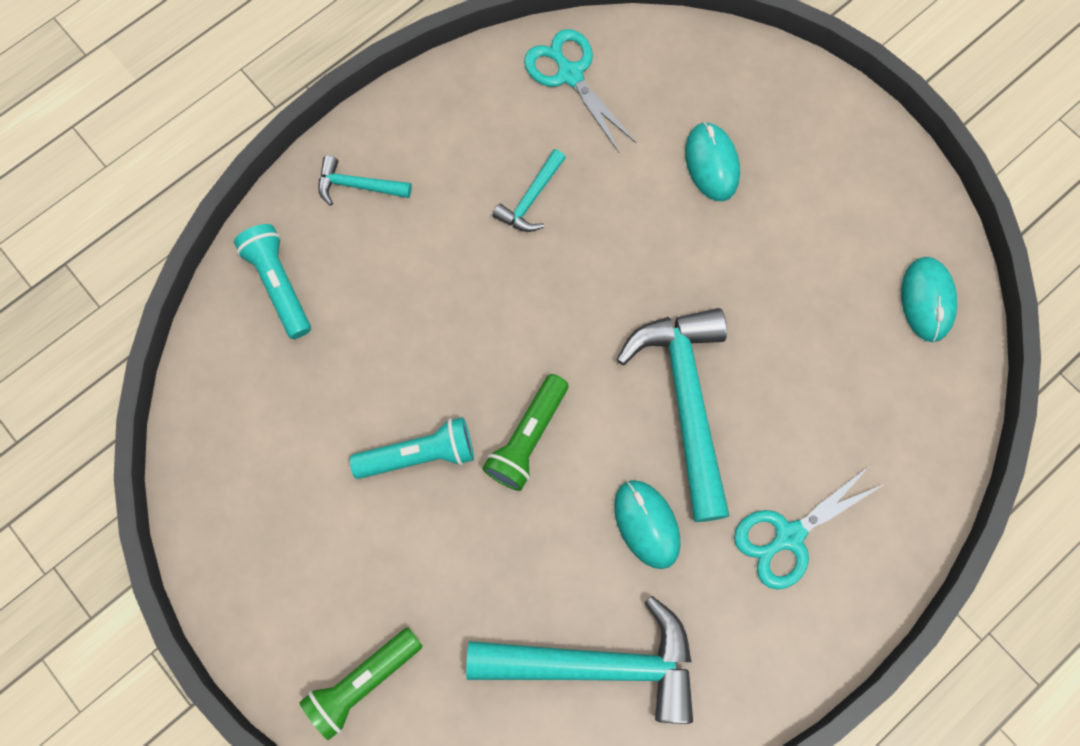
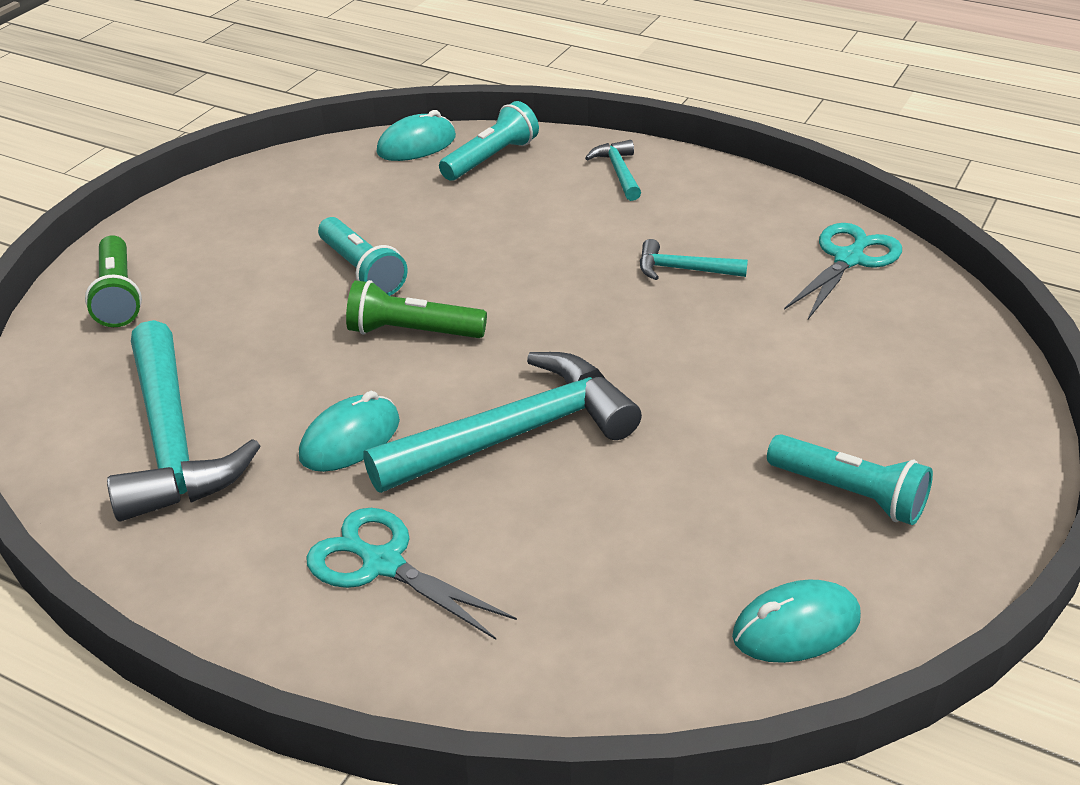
camera: 70 degrees right, 35 degrees down
green flashlight [299,628,422,740] -> green flashlight turned 135 degrees counterclockwise [85,235,142,327]
turquoise mouse [685,122,740,201] -> turquoise mouse moved to [377,110,456,161]
none -> turquoise flashlight [767,434,933,525]

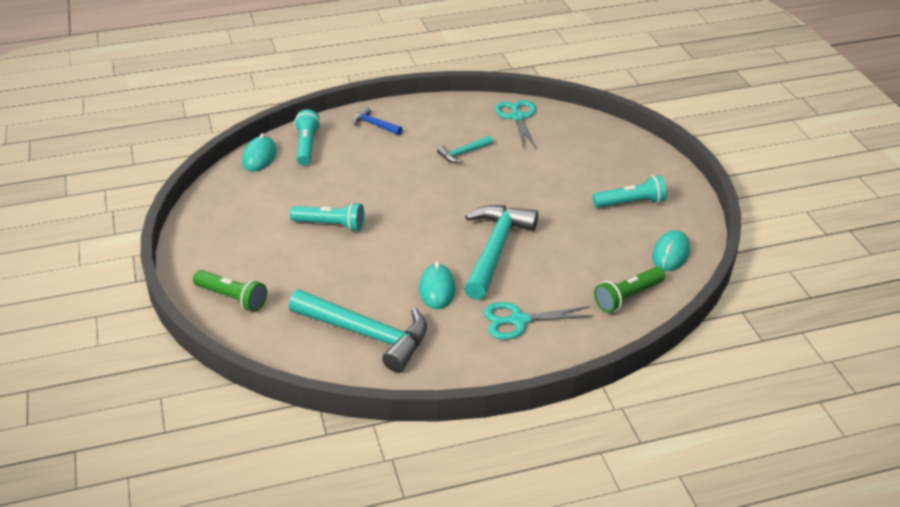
camera: 45 degrees left, 0 degrees up
green flashlight [346,280,487,338] -> green flashlight moved to [594,267,665,313]
turquoise hammer [585,140,641,201] -> blue hammer [352,107,403,135]

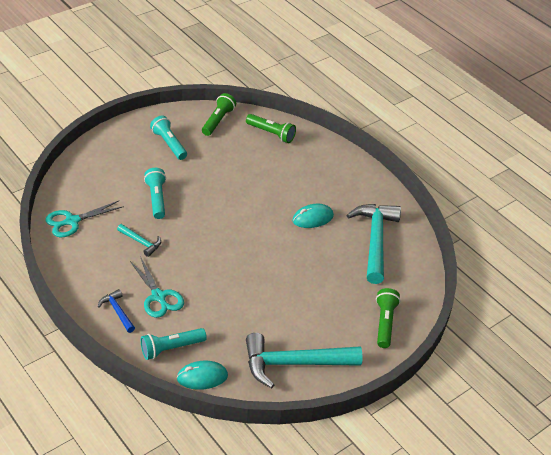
camera: 115 degrees left, 5 degrees up
turquoise flashlight [290,202,365,232] -> turquoise flashlight moved to [144,168,166,219]
blue hammer [352,107,403,135] -> blue hammer turned 135 degrees clockwise [98,289,135,333]
turquoise hammer [464,205,538,300] -> turquoise hammer moved to [246,333,363,388]
turquoise scissors [483,302,594,340] -> turquoise scissors moved to [130,256,184,318]
turquoise mouse [652,230,690,271] -> green flashlight [202,93,236,136]

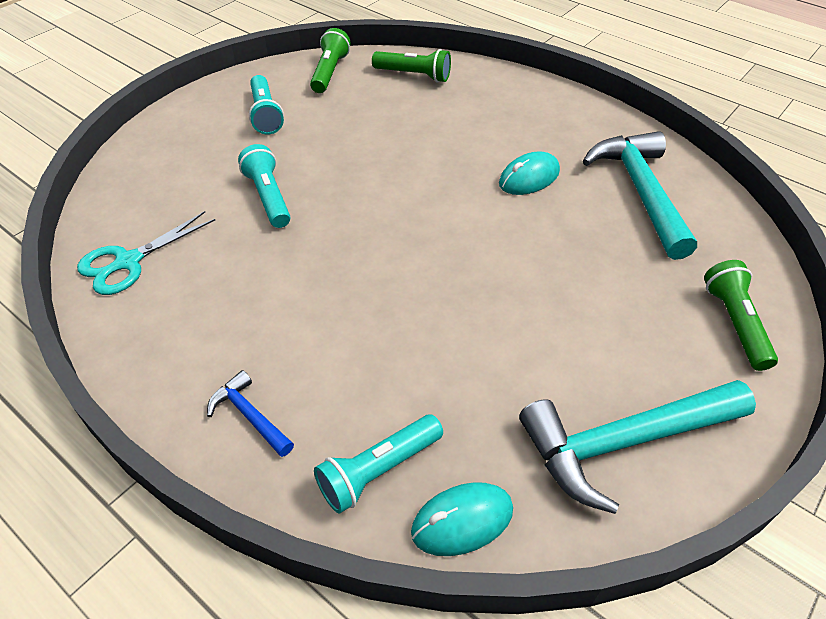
camera: 10 degrees left, 5 degrees up
turquoise hammer [117,224,161,257] -> none
turquoise scissors [130,256,184,318] -> none
turquoise flashlight [150,115,187,160] -> turquoise flashlight turned 150 degrees counterclockwise [249,75,284,135]

